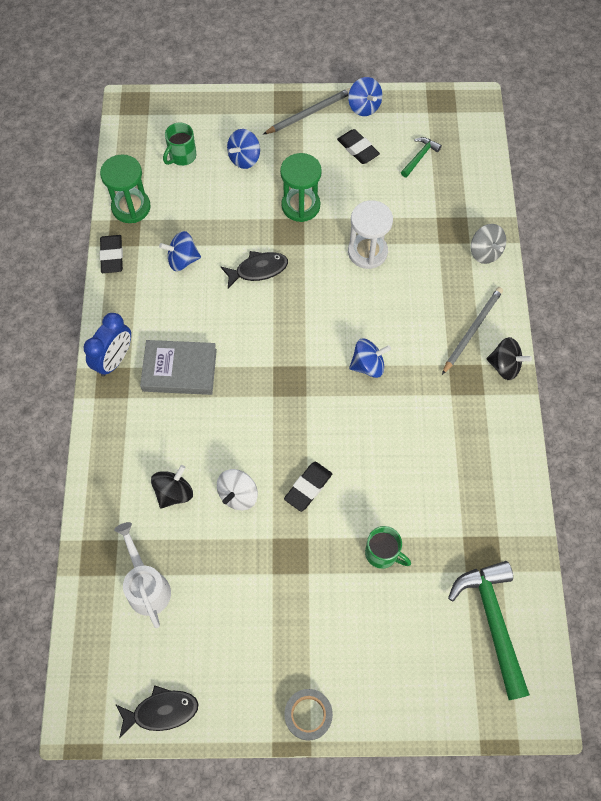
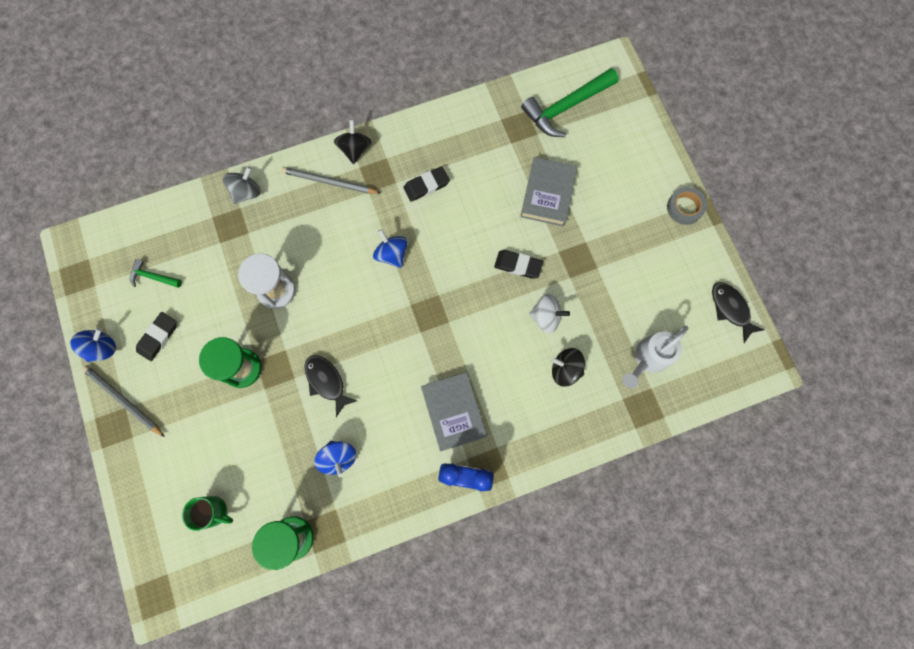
camera: 110 degrees left, 10 degrees up
black eraser [100,235,123,273] -> black eraser moved to [404,166,450,202]
blue spinning top [227,129,260,169] -> none
green mug [365,526,411,569] -> grey book [520,157,577,227]

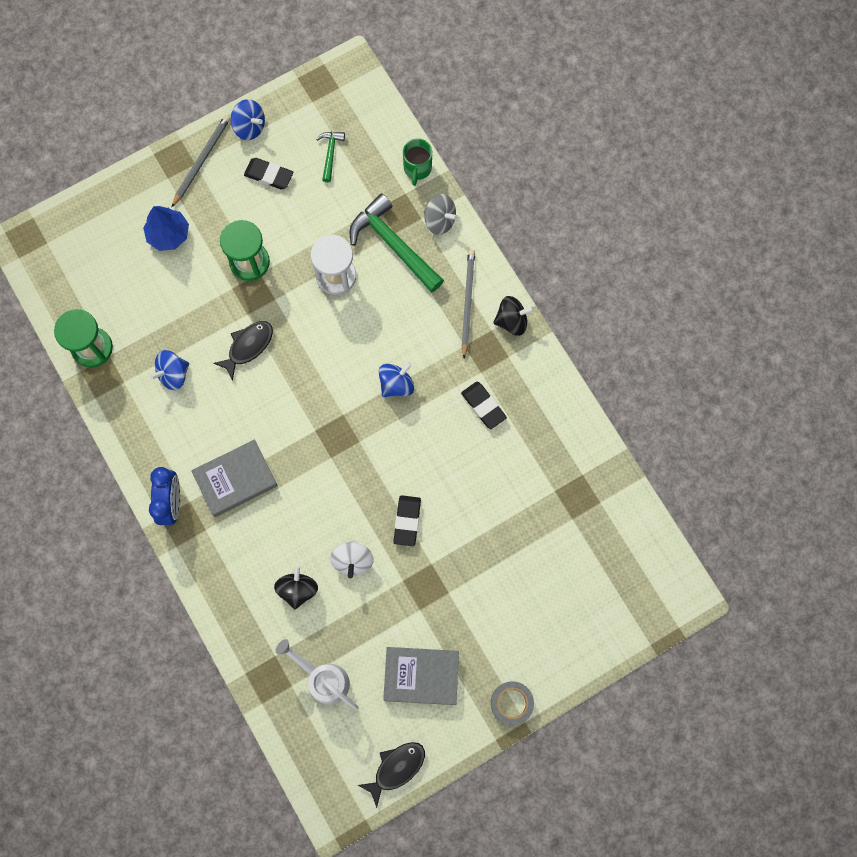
camera: 80 degrees right, 0 degrees up
green mug [182,496,233,531] -> green mug moved to [403,139,432,186]
grey book [520,157,577,227] -> grey book moved to [383,647,459,705]
green hammer [521,68,619,137] -> green hammer moved to [349,193,444,292]
none -> blue tree [143,206,189,251]

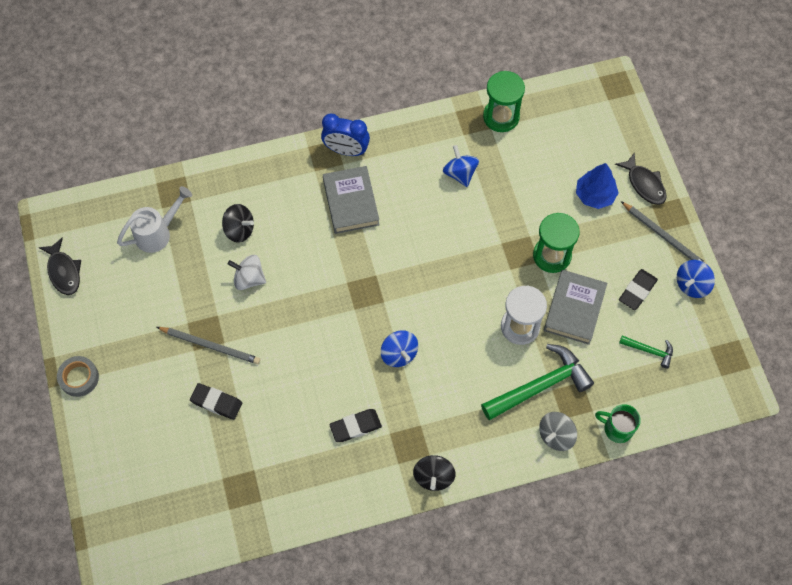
camera: 105 degrees right, 10 degrees down
black fish [213,321,273,381] -> black fish moved to [615,152,667,205]
grey book [383,647,459,705] -> grey book moved to [544,270,607,345]
black eraser [393,495,421,546] -> black eraser moved to [190,383,242,420]
grey pencil [461,250,475,358] -> grey pencil moved to [157,327,260,364]

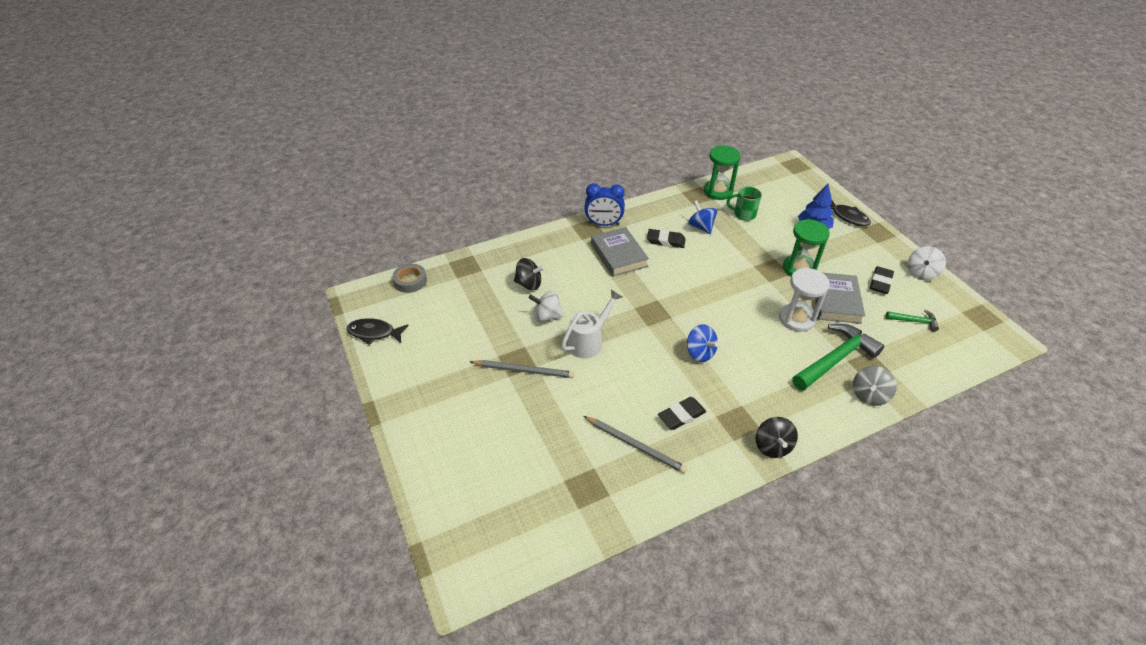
camera: 10 degrees left, 20 degrees down
black fish [39,237,81,295] -> black fish turned 135 degrees clockwise [347,318,409,345]
grey tape [57,356,99,397] -> grey tape moved to [392,264,427,293]
white watering can [117,186,192,253] -> white watering can moved to [561,290,622,359]
black eraser [190,383,242,420] -> black eraser moved to [647,229,686,248]
green mug [595,404,641,443] -> green mug moved to [727,187,762,221]
grey pencil [621,201,708,265] -> grey pencil moved to [584,416,687,473]
blue spinning top [677,260,715,298] -> white spinning top [908,246,946,280]

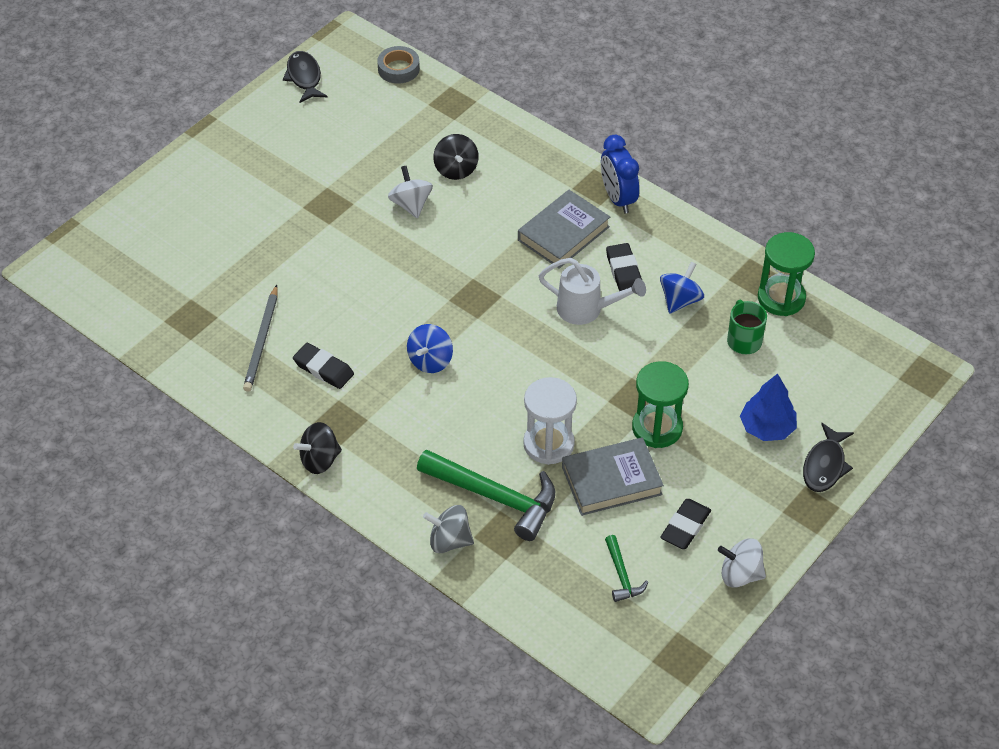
camera: 65 degrees right, 5 degrees up
grey pencil [470,360,575,378] -> none
white watering can [561,290,622,359] -> white watering can moved to [539,258,646,325]
black eraser [870,266,894,294] -> black eraser turned 60 degrees counterclockwise [660,499,711,549]

